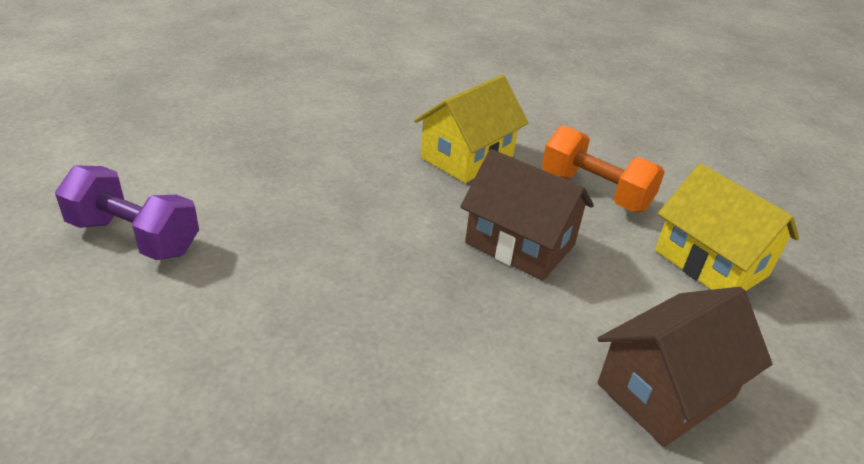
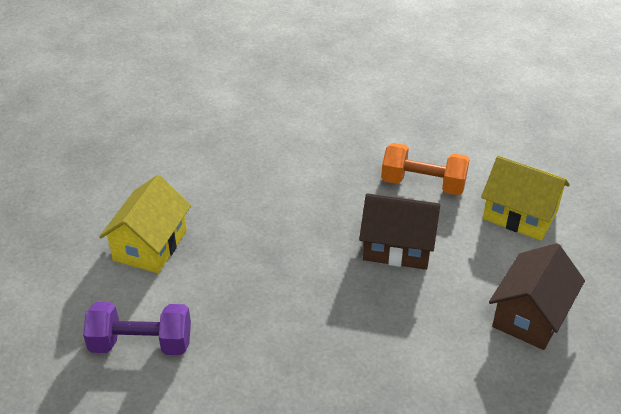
camera: 20 degrees left, 5 degrees up
yellow house [414,75,528,183] -> yellow house moved to [99,175,191,273]

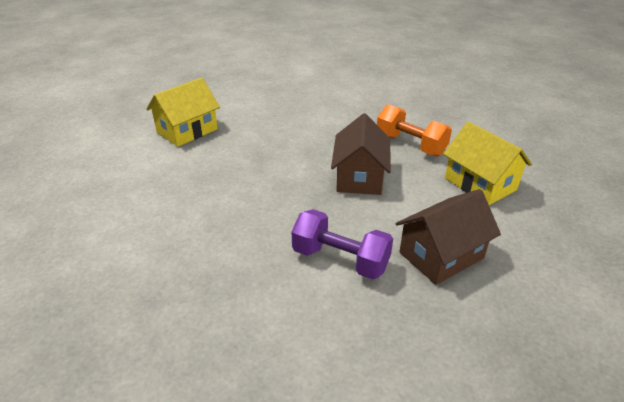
camera: 25 degrees right, 5 degrees down
purple dumbbell [83,302,191,355] -> purple dumbbell moved to [291,209,393,280]
brown house [359,193,440,270] -> brown house turned 60 degrees clockwise [331,113,391,195]

